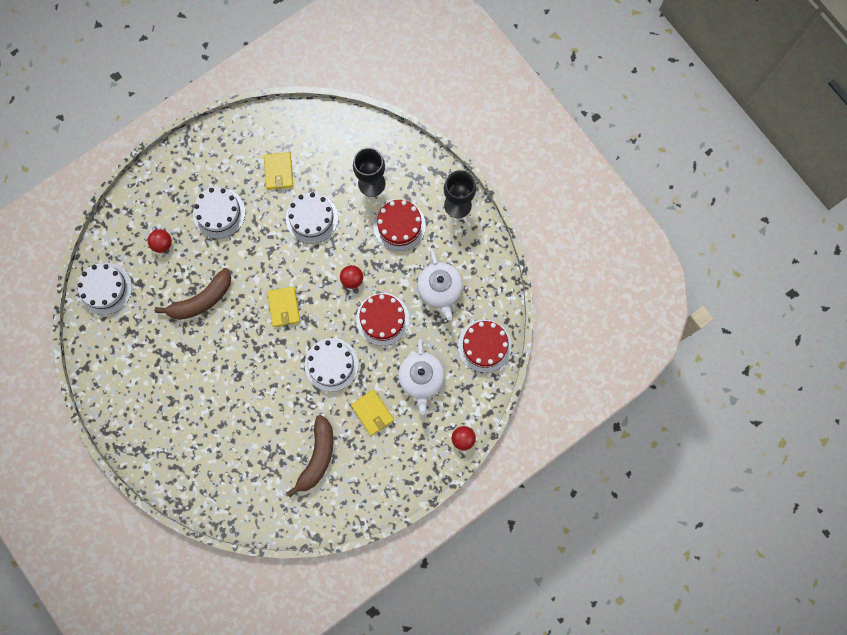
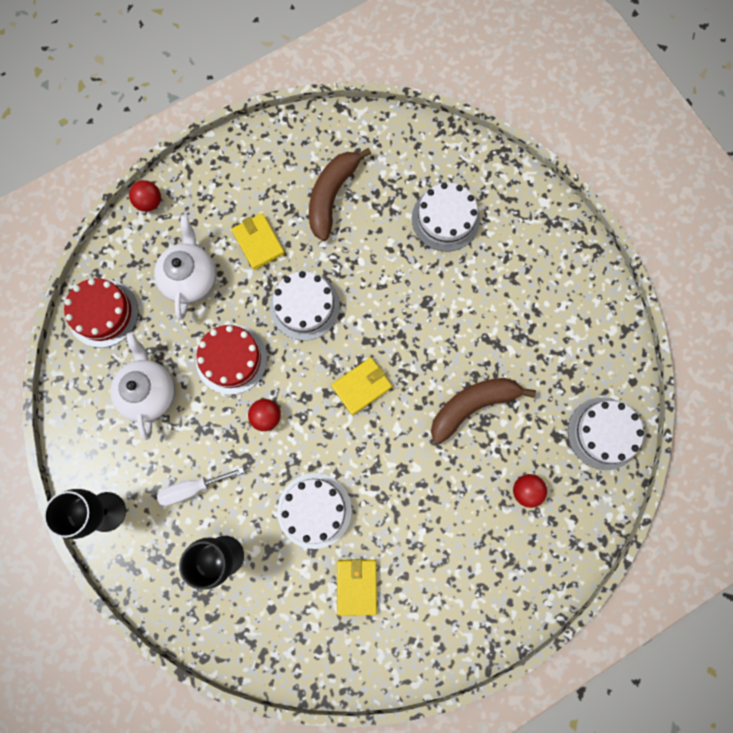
camera: 175 degrees left, 0 degrees up
white cake [193,187,245,239] -> white cake moved to [412,182,480,252]
yellow wallet [267,286,300,327] -> yellow wallet turned 60 degrees clockwise [331,357,392,415]
red cake [373,200,426,251] -> white screwdriver [157,467,244,506]

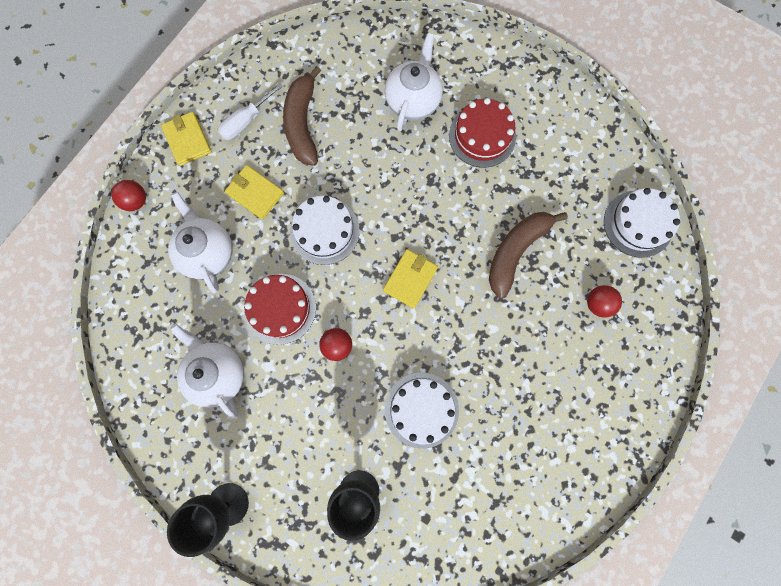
camera: 25 degrees left, 0 degrees up
red cake [64,278,138,348] -> red cake moved to [449,98,516,168]
white screwdriver [157,467,244,506] -> white screwdriver moved to [218,83,283,140]
yellow wallet [337,559,377,616] -> yellow wallet moved to [161,112,212,166]
white cake [412,182,480,252] -> white teapot [385,33,443,131]

